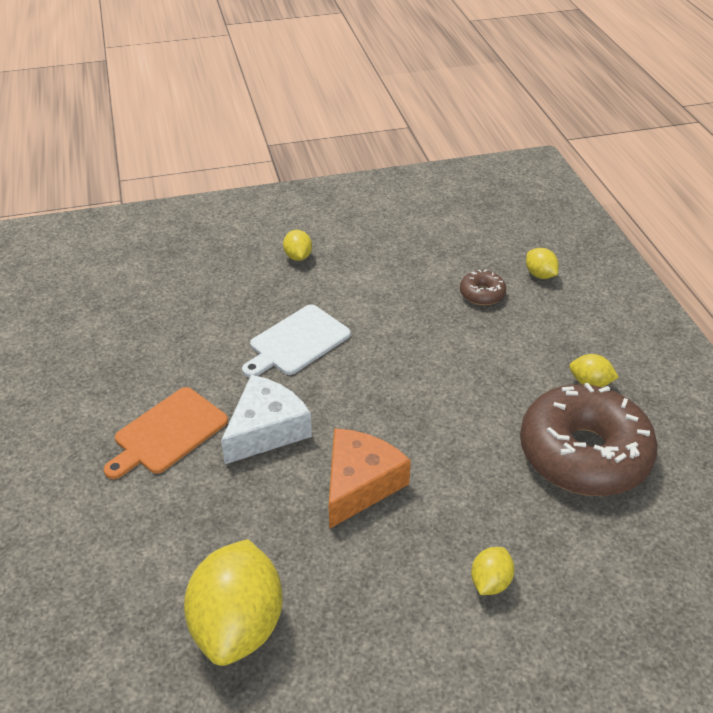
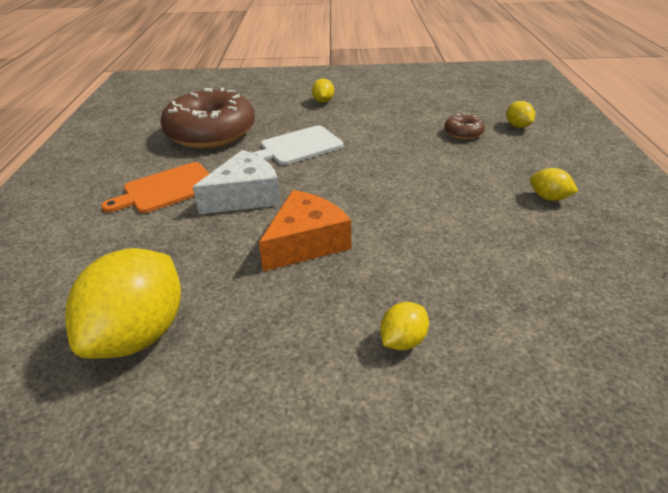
camera: 15 degrees right, 5 degrees down
brown donut [520,383,658,496] -> brown donut moved to [160,88,255,148]

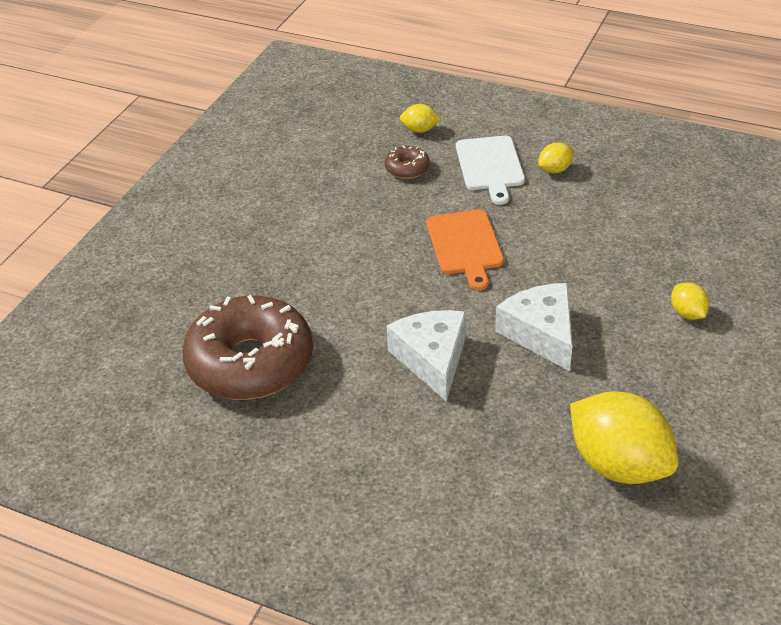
camera: 65 degrees left, 5 degrees up
orange cutting board [101,162,210,213] -> orange cutting board moved to [426,209,504,290]
white cutting board [253,125,344,165] -> white cutting board moved to [456,136,525,205]
orange cheese [259,190,351,272] -> white cheese [495,283,573,371]
yellow lemon [312,78,334,103] -> none

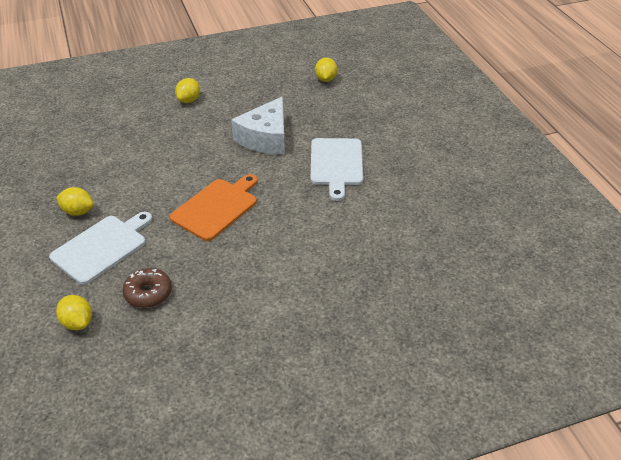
camera: 135 degrees left, 0 degrees up
brown donut [182,295,313,400] -> none
white cheese [387,310,466,402] -> white cutting board [311,138,363,201]
yellow lemon [570,391,678,484] -> yellow lemon [315,57,337,82], size x0.46

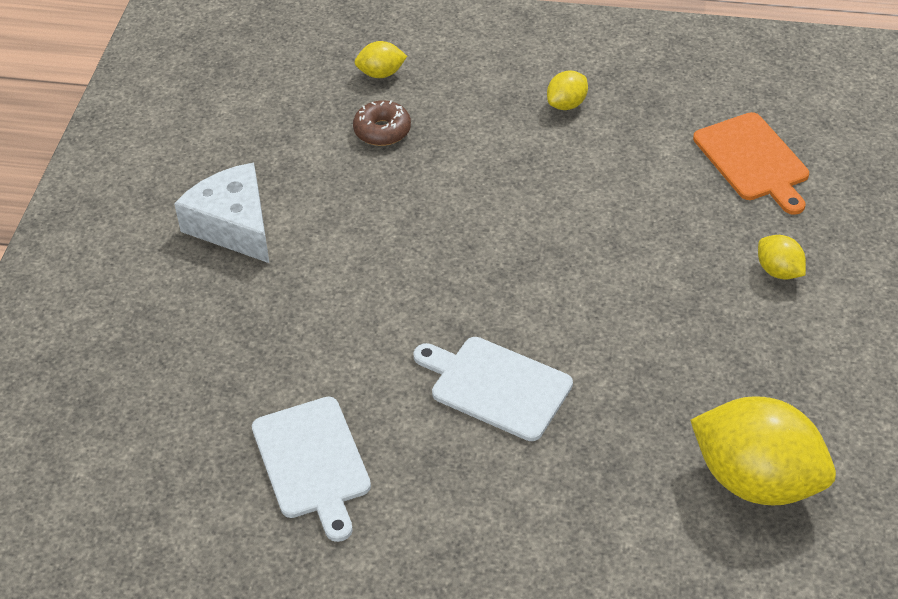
camera: 120 degrees right, 5 degrees up
white cutting board [49,212,152,285] -> white cutting board moved to [252,397,371,542]
orange cutting board [170,174,258,241] -> orange cutting board moved to [693,112,809,215]
white cheese [231,97,285,154] -> white cheese moved to [174,163,269,263]
yellow lemon [315,57,337,82] -> yellow lemon [690,396,836,505], size x2.18

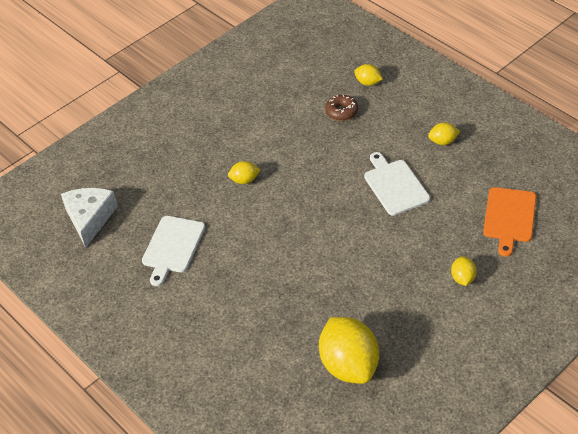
camera: 40 degrees right, 0 degrees up
white cheese [174,163,269,263] -> white cheese moved to [61,188,118,248]
white cutting board [413,337,573,441] -> white cutting board moved to [364,152,430,216]
none -> yellow lemon [228,161,260,184]

